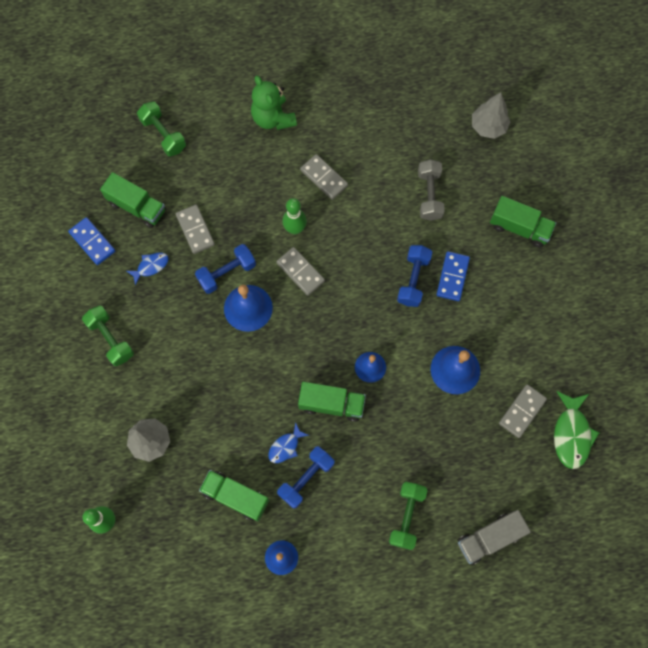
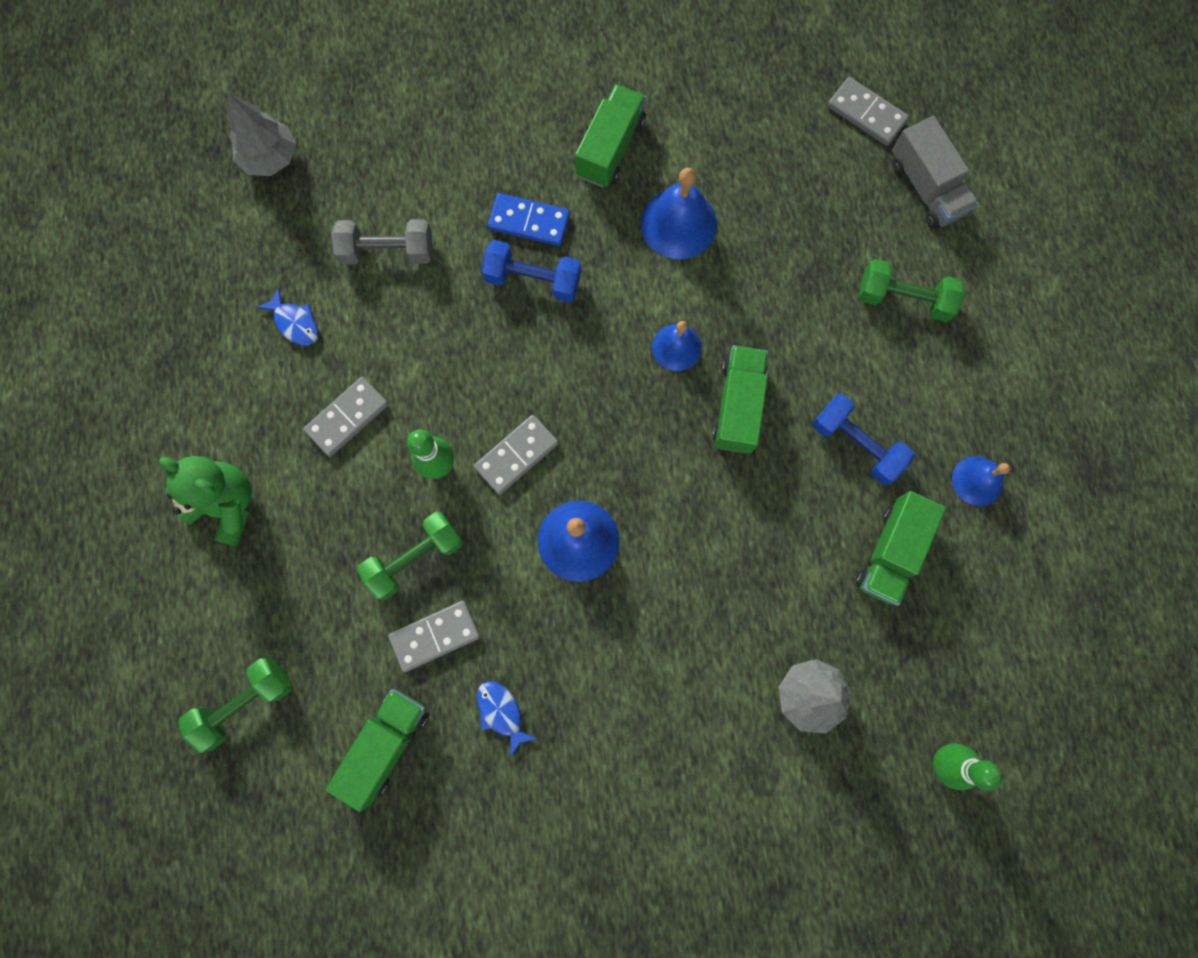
camera: 90 degrees left, 5 degrees up
blue domino [68,217,115,265] -> none
green dumbbell [82,305,134,366] -> green dumbbell moved to [357,512,463,600]
blue dumbbell [195,244,256,294] -> none
green teddy bear [251,76,297,130] -> green teddy bear turned 120 degrees counterclockwise [159,456,252,547]
blue fish [268,422,309,463] -> blue fish moved to [257,287,318,346]
green truck [490,196,556,248] -> green truck moved to [575,84,646,188]
grey domino [499,384,547,438] -> grey domino moved to [828,77,909,145]
green fish [554,391,599,469] -> none

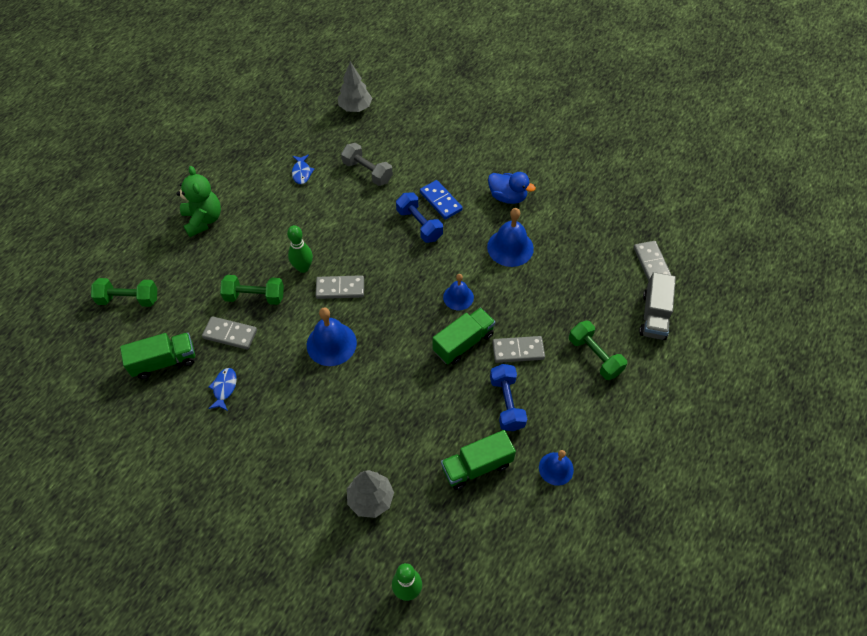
camera: 40 degrees right, 20 degrees down
grey domino [303,377,388,457] -> grey domino moved to [492,336,545,363]
green truck [575,84,646,188] -> blue duck [488,172,536,204]

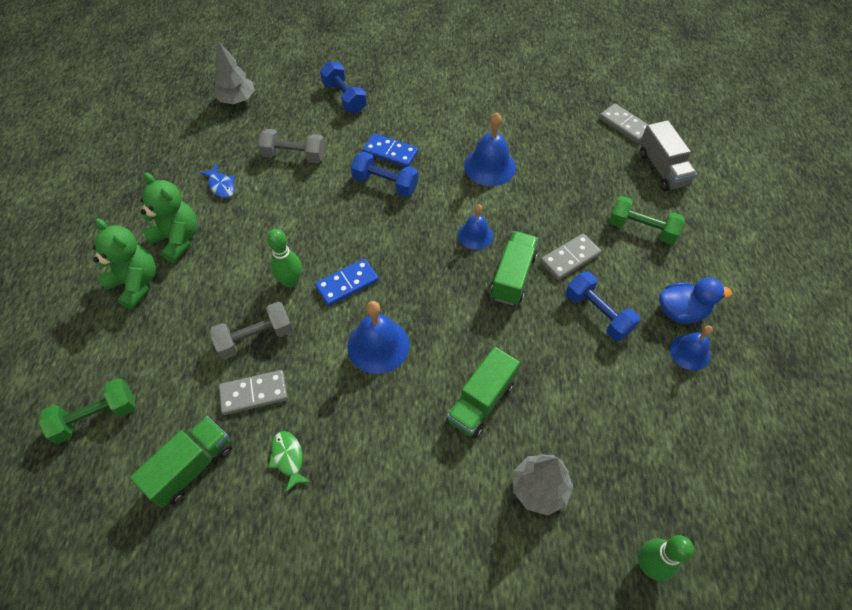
camera: 30 degrees left, 0 degrees up
blue fish [208,368,237,411] -> green fish [268,431,311,493]
green dumbbell [220,275,284,305] -> grey dumbbell [210,302,293,359]
grey domino [315,275,364,299] -> blue domino [315,258,379,306]
green truck [441,430,516,490] -> green truck moved to [446,347,520,438]
blue duck [488,172,536,204] -> blue duck moved to [659,277,732,324]
none -> green teddy bear [140,172,197,263]
none -> blue dumbbell [320,61,367,113]

